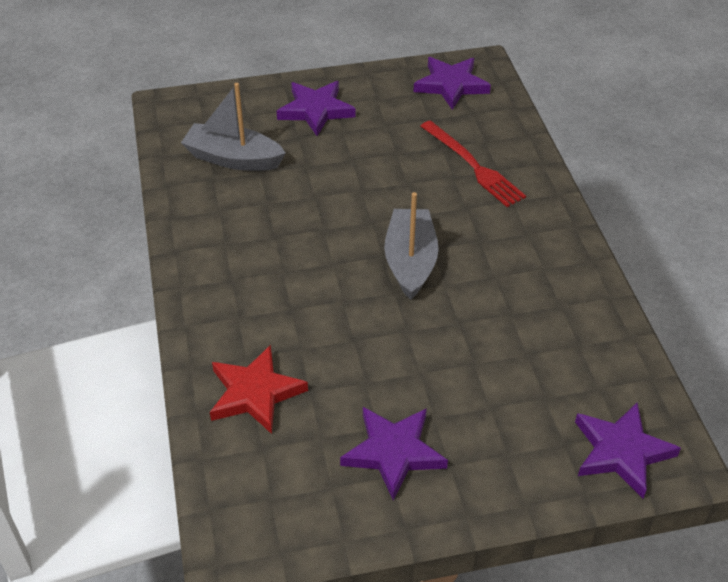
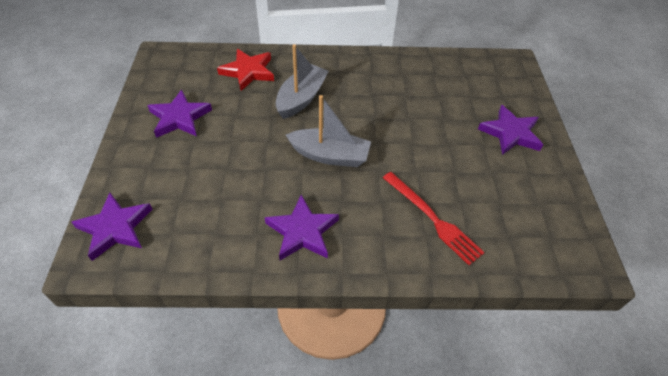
camera: 100 degrees right, 5 degrees up
grey boat [181,83,286,171] -> grey boat moved to [276,44,329,119]
purple star [414,57,491,110] -> purple star moved to [265,195,339,260]
red fork [421,120,526,207] -> red fork turned 105 degrees counterclockwise [383,172,485,265]

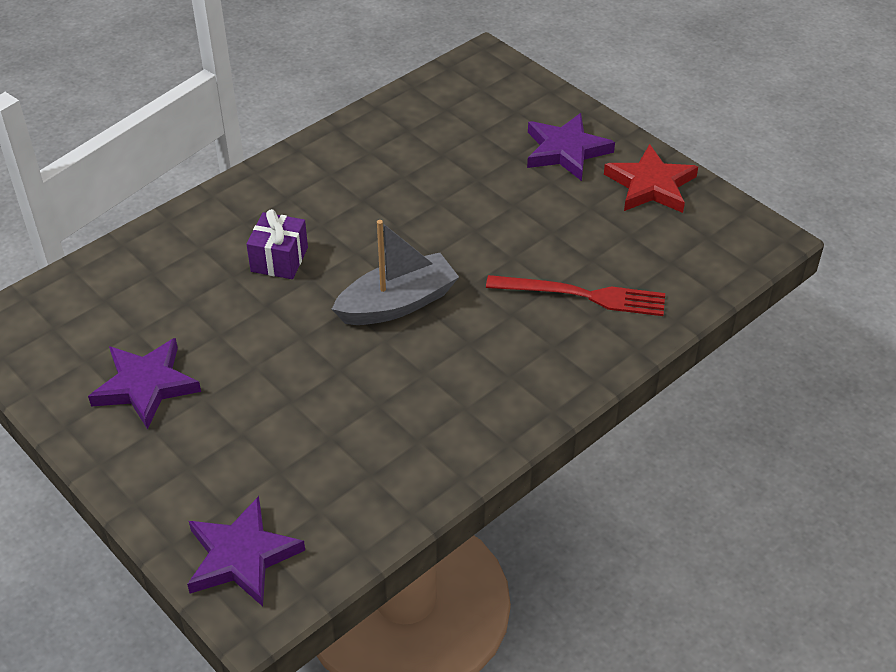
camera: 40 degrees left, 5 degrees down
red star [217,49,274,91] -> red star moved to [604,144,698,213]
purple star [265,195,339,260] -> none
grey boat [276,44,329,119] -> purple gift [246,209,308,279]

